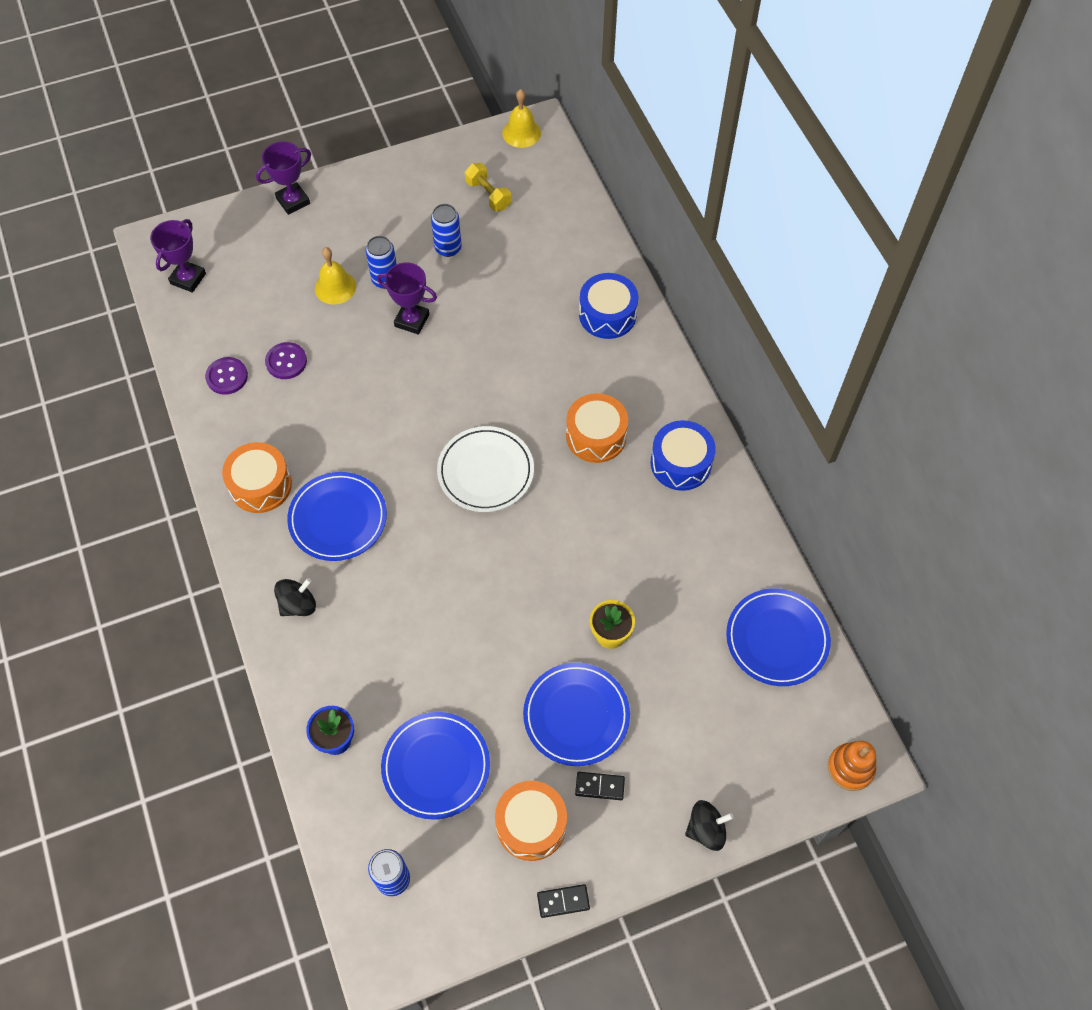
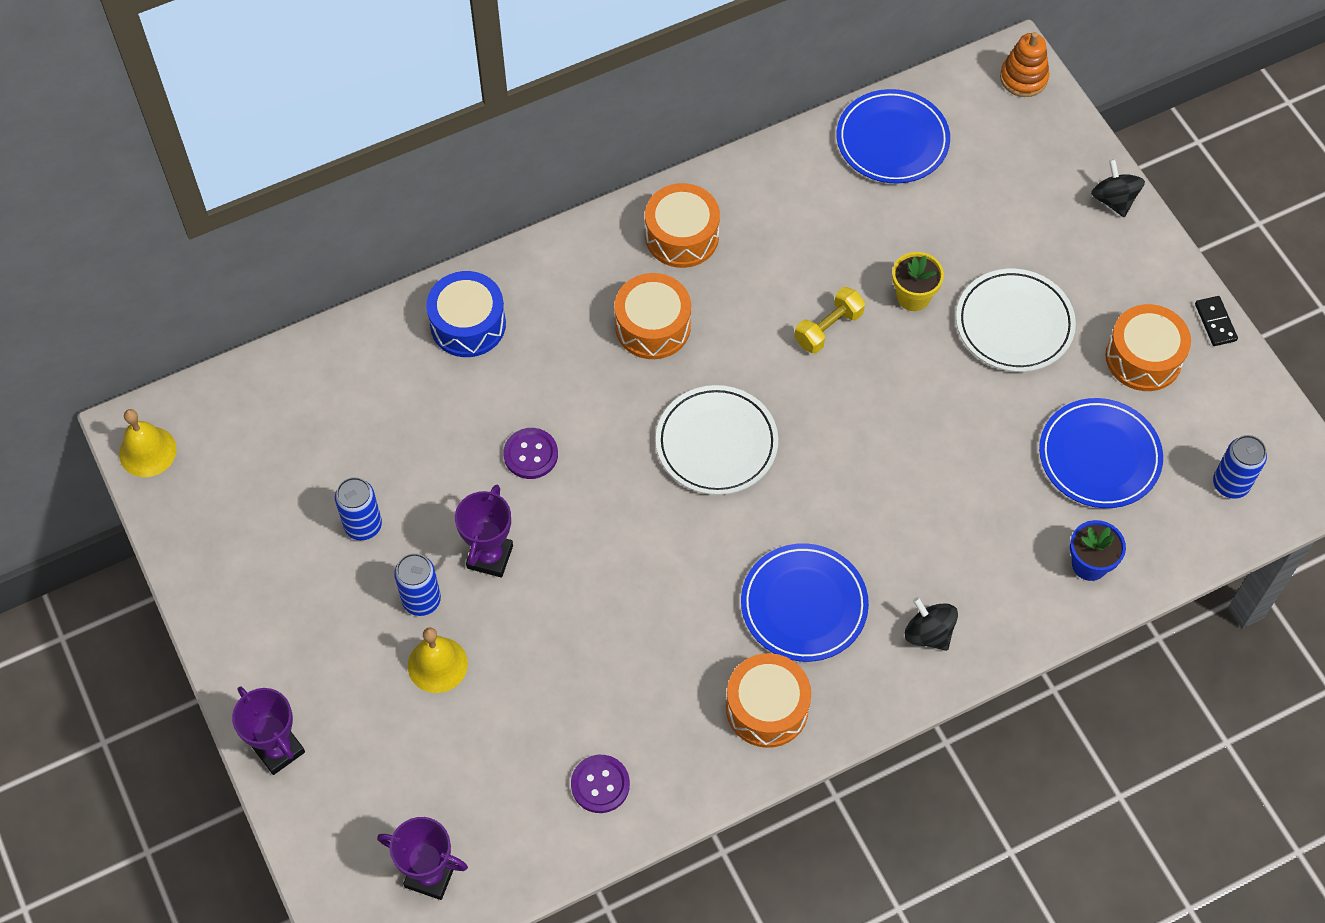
camera: 95 degrees left, 0 degrees up
purple button [265,342,307,379] -> purple button moved to [504,428,558,479]
yellow dumbbell [465,163,511,211] -> yellow dumbbell moved to [794,287,865,353]
blue plate [523,663,630,766] -> white plate [956,269,1076,372]
black domino [575,772,625,800] -> none
blue drum [651,420,716,491] -> orange drum [645,183,720,268]

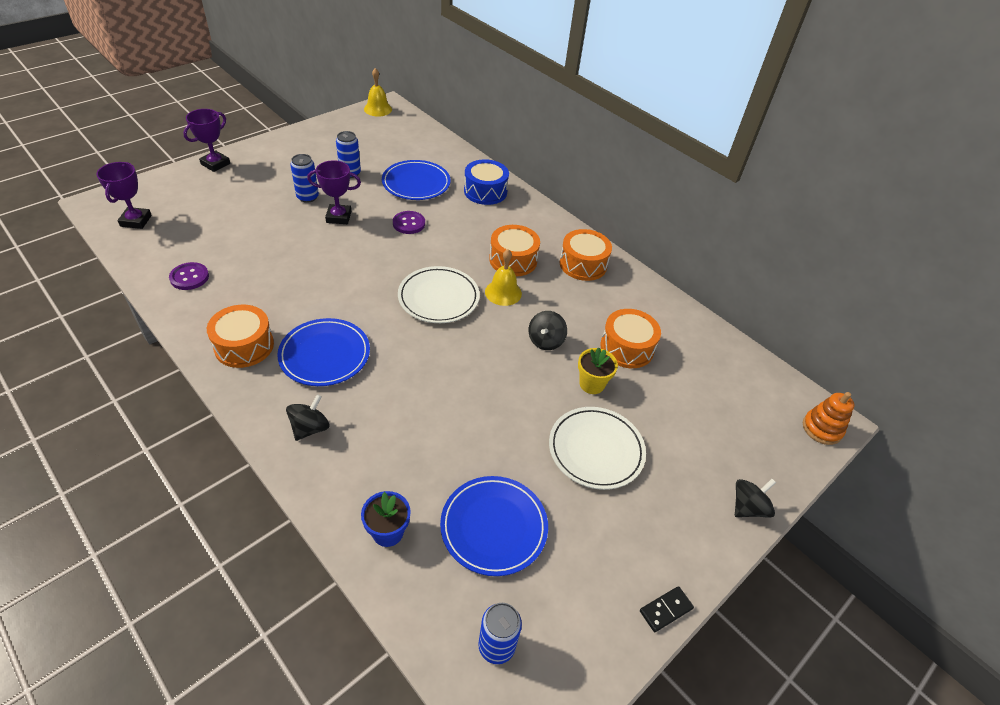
camera: 70 degrees right, 15 degrees down
yellow bell [408,627,468,693] -> yellow bell moved to [485,249,522,306]
yellow dumbbell [794,287,865,353] -> black spinning top [528,311,567,350]
blue plate [837,89,950,183] -> blue plate moved to [382,160,451,200]
orange drum [1105,304,1191,391] -> orange drum moved to [601,309,661,368]

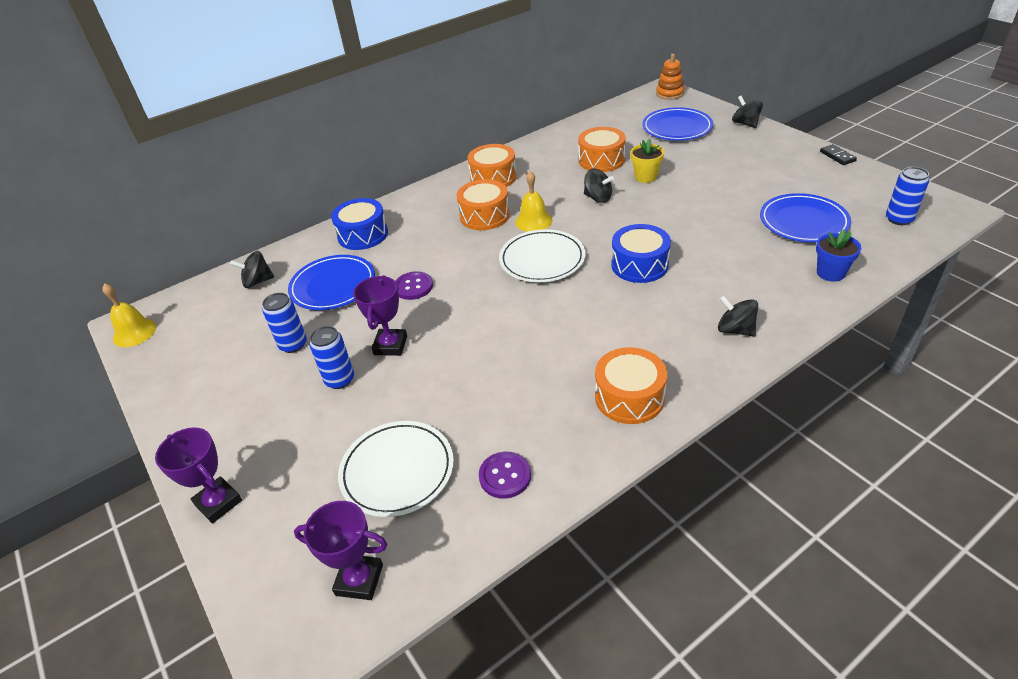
camera: 75 degrees left, 5 degrees down
blue plate [277,318,370,386] -> blue plate moved to [642,107,713,141]
white plate [549,407,646,490] -> white plate moved to [338,421,454,517]
none -> black spinning top [230,251,274,288]
none -> blue drum [611,224,671,283]

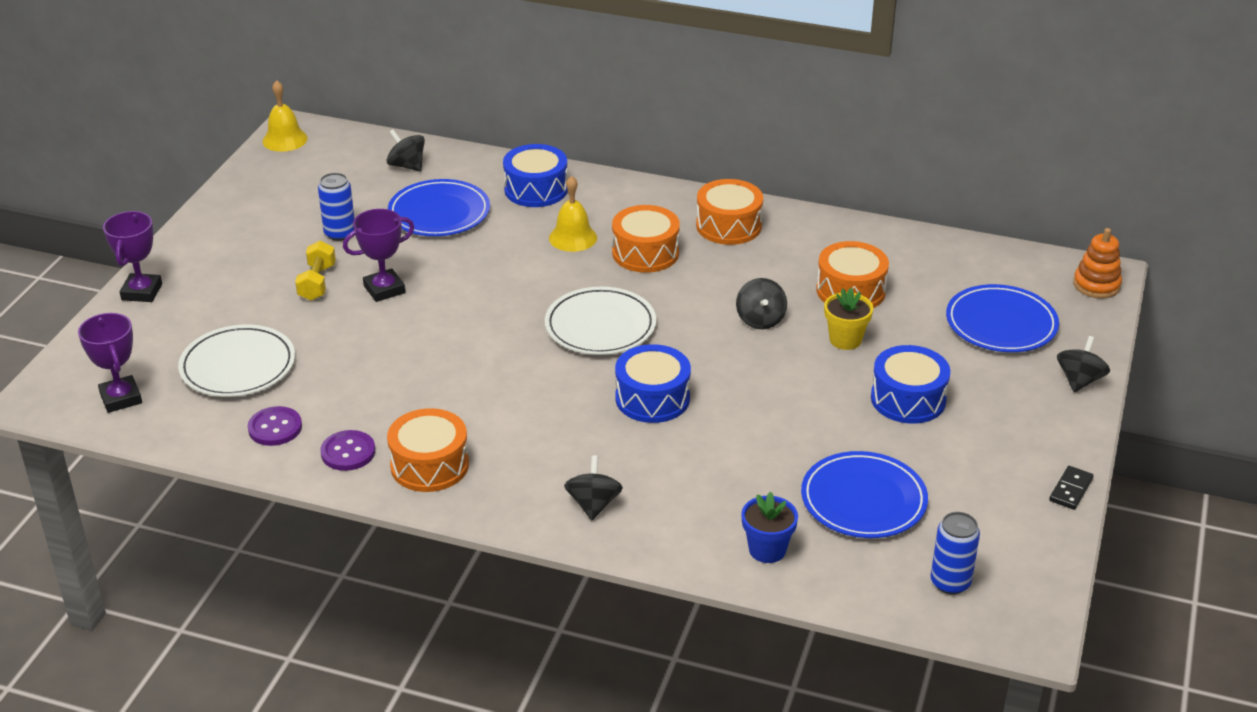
camera: 50 degrees right, 5 degrees down
blue can [309,326,354,389] -> yellow dumbbell [295,241,336,301]
purple button [395,271,433,300] -> purple button moved to [320,430,375,471]
yellow bell [515,171,552,232] -> yellow bell moved to [549,176,597,252]
none -> blue drum [871,345,950,424]

